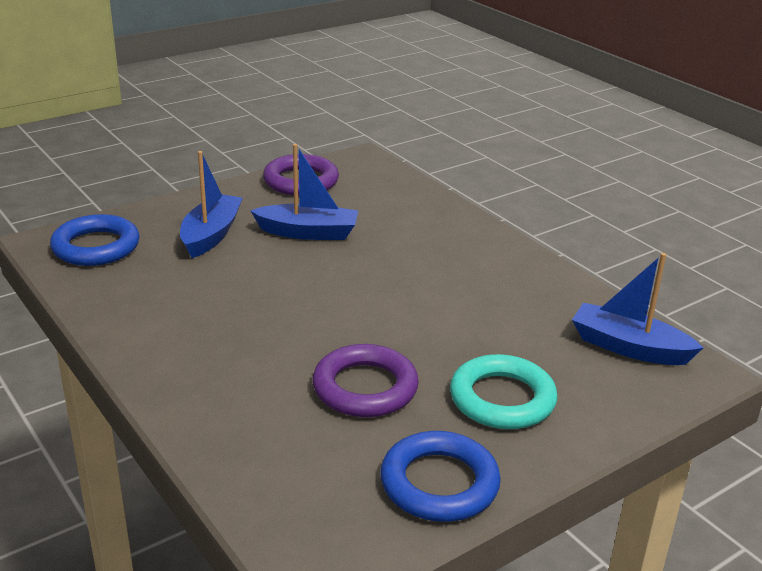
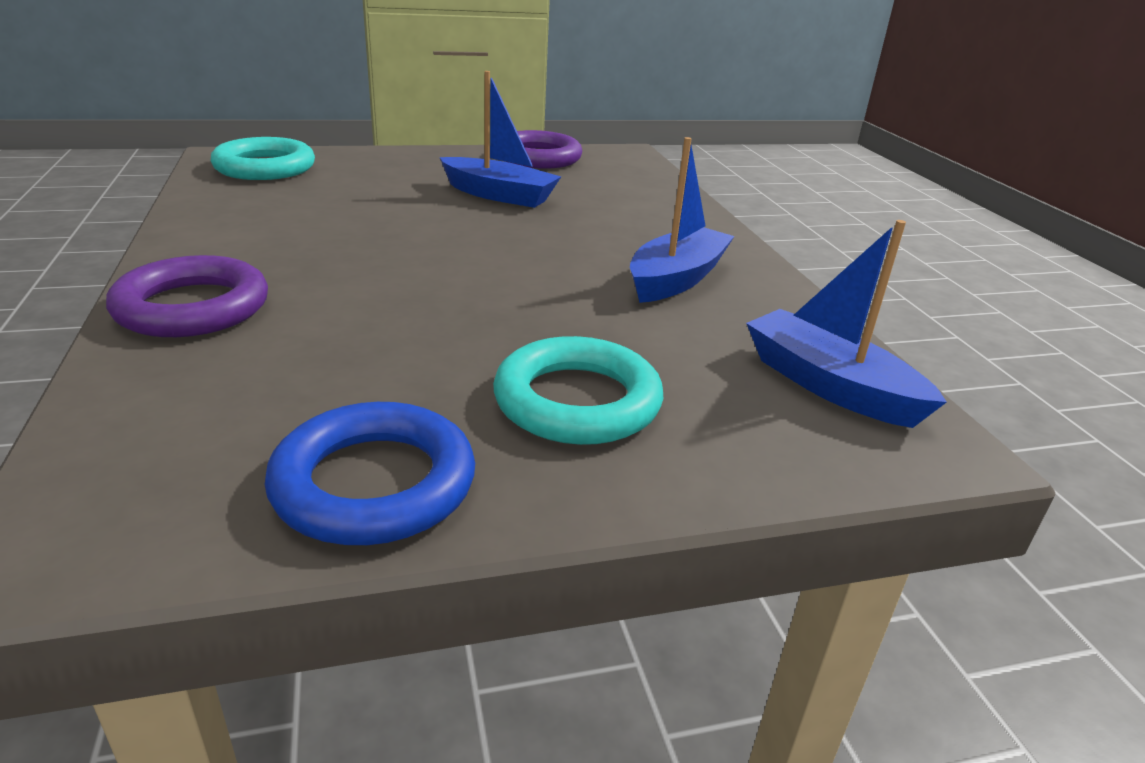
camera: 20 degrees right, 0 degrees up
blue ring [50,214,140,266] -> turquoise ring [211,137,315,180]
blue boat [180,151,243,258] -> blue boat moved to [630,137,734,303]
purple ring [313,344,419,417] -> purple ring moved to [106,255,268,337]

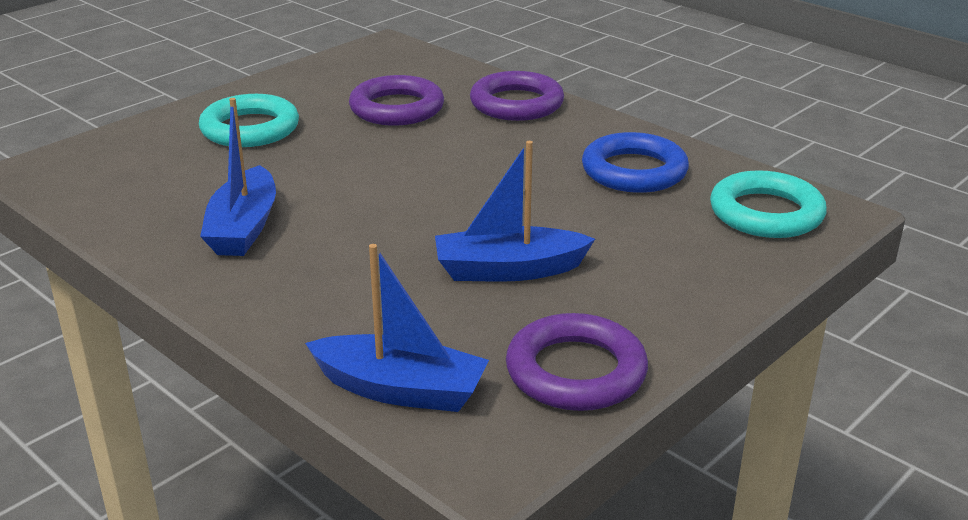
camera: 150 degrees right, 0 degrees up
blue ring [264,402,475,545] -> blue ring moved to [582,132,689,193]
blue boat [746,220,947,428] -> blue boat moved to [305,244,489,412]
none -> purple ring [349,75,444,126]

